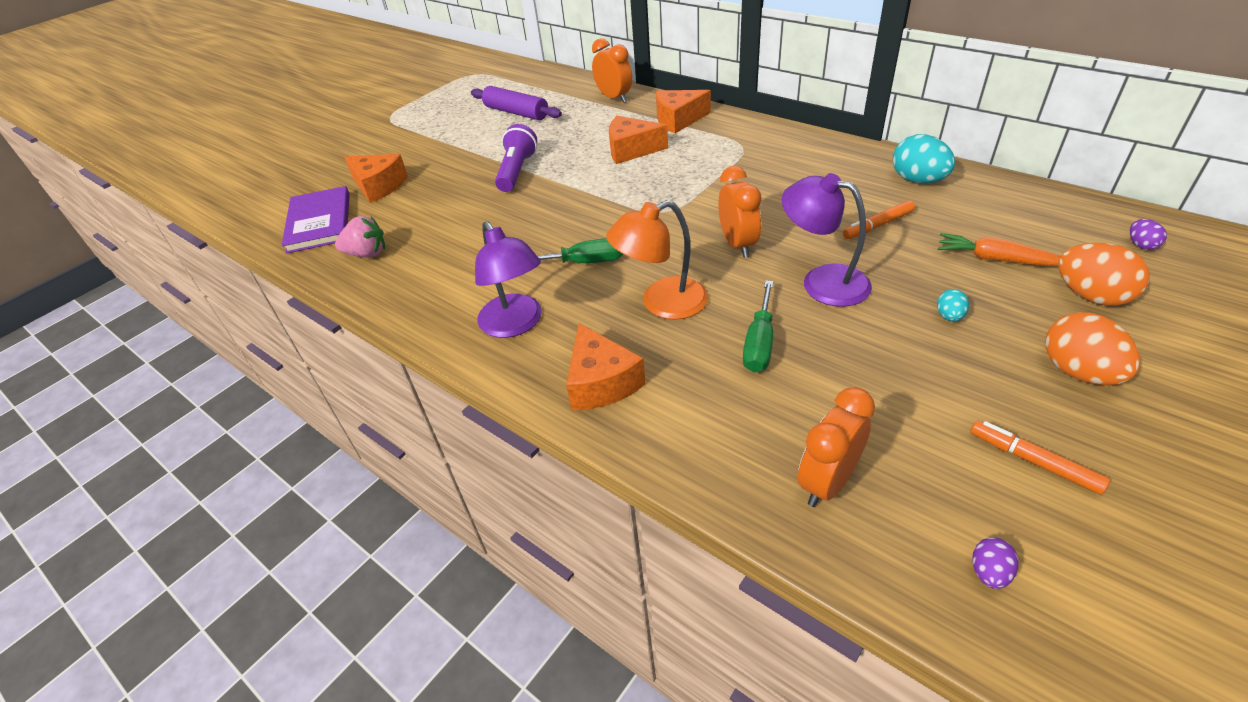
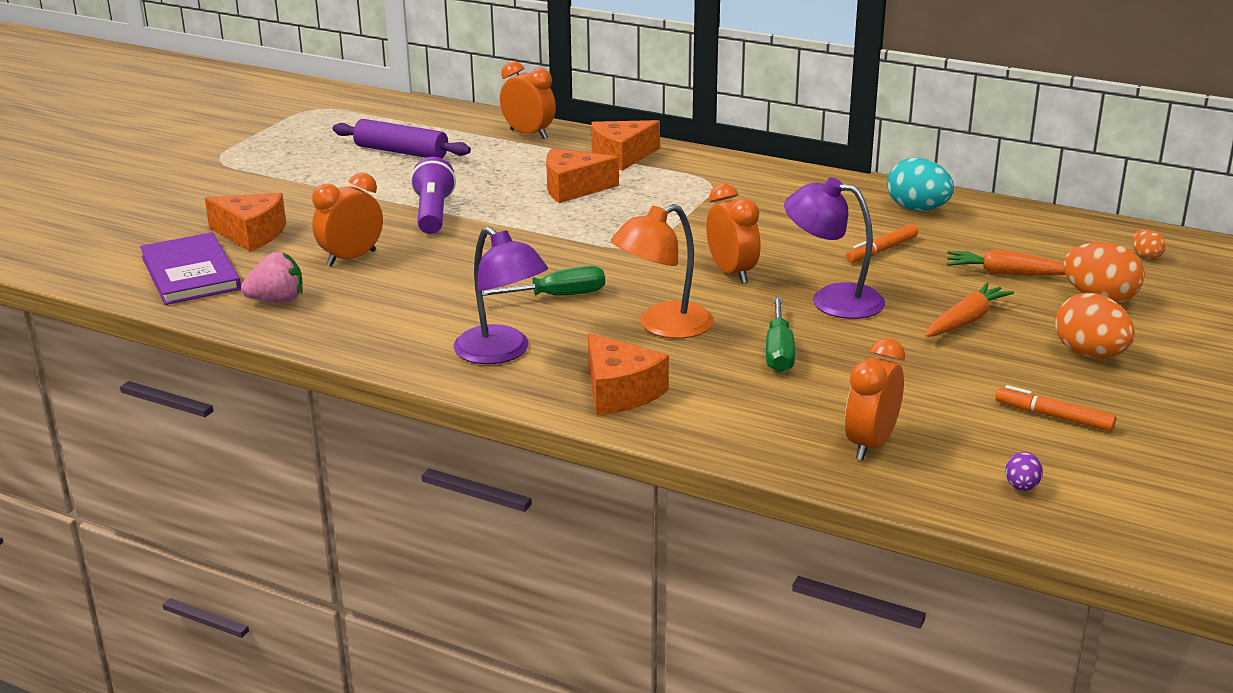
camera: 15 degrees left, 15 degrees down
turquoise egg [937,289,969,321] -> orange carrot [926,283,1014,337]
purple egg [1130,219,1167,250] -> orange egg [1132,229,1165,259]
none -> orange clock [312,173,383,266]

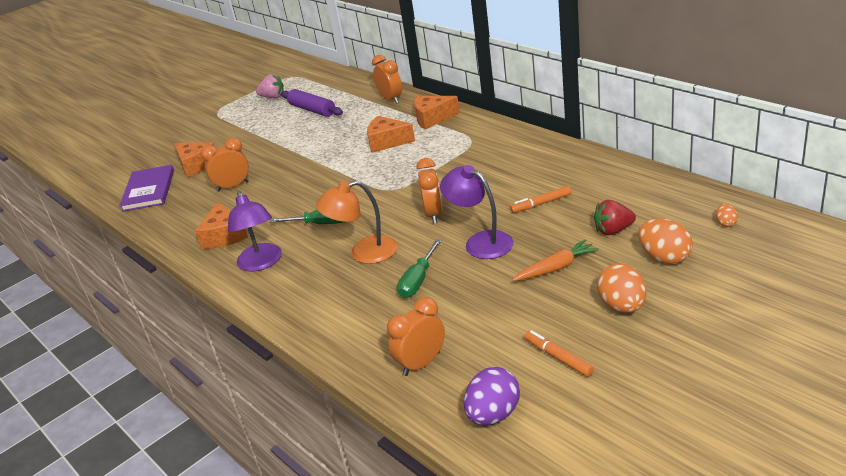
camera: 25 degrees right, 5 degrees up
pink strawberry [241,252,303,303] -> pink strawberry moved to [256,74,284,98]
purple flashlight [410,157,456,234] -> none
orange cheese [588,333,669,415] -> orange cheese moved to [195,202,248,249]
turquoise egg [887,157,954,211] -> none
orange carrot [947,250,1066,276] -> red strawberry [594,200,636,235]
purple egg [1005,452,1043,491] -> purple egg [464,367,520,425], size x2.01

